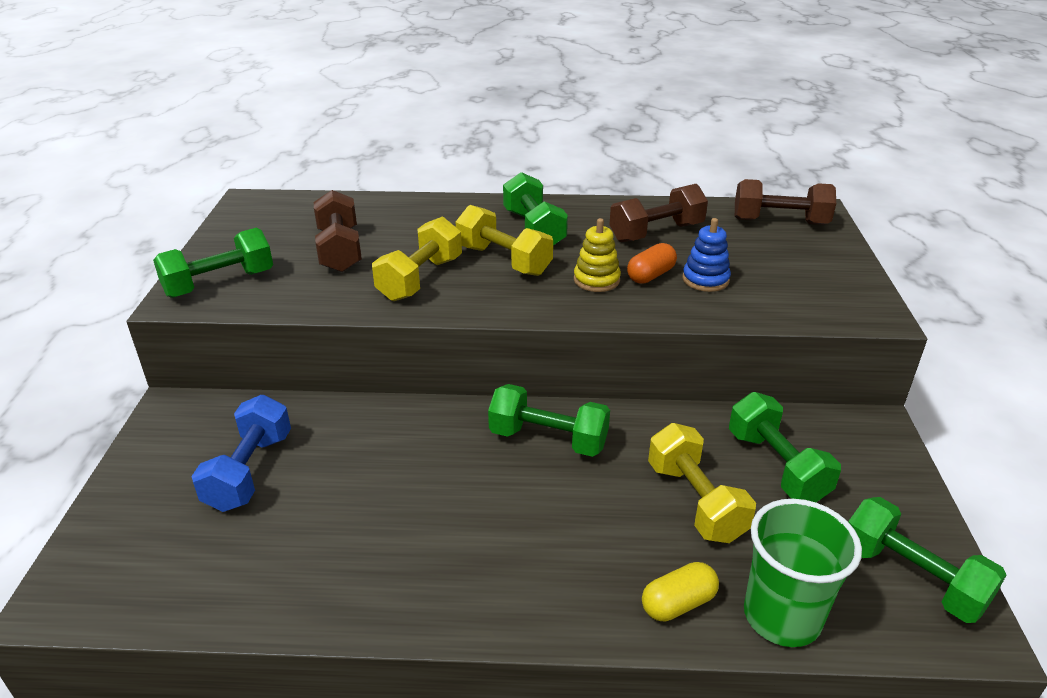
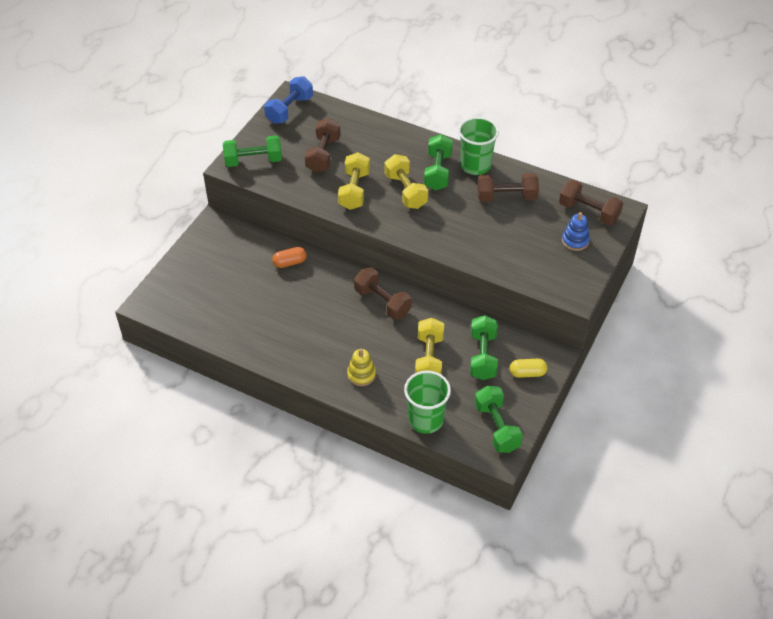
camera: 25 degrees right, 15 degrees up
blue dumbbell [192,395,291,512] -> blue dumbbell moved to [264,76,313,124]
yellow dumbbell [372,217,462,301] -> yellow dumbbell turned 45 degrees counterclockwise [338,152,370,210]
green dumbbell [488,384,610,457] -> brown dumbbell [354,267,412,319]
yellow stacking toy [574,218,621,292] -> yellow stacking toy moved to [347,349,376,386]
orange capsule [627,243,677,284] -> orange capsule moved to [272,247,307,268]
yellow capsule [642,562,719,622] -> yellow capsule moved to [510,359,547,378]
blue stacking toy [683,218,731,292] -> blue stacking toy moved to [562,212,590,251]
none -> green cup [458,117,499,175]

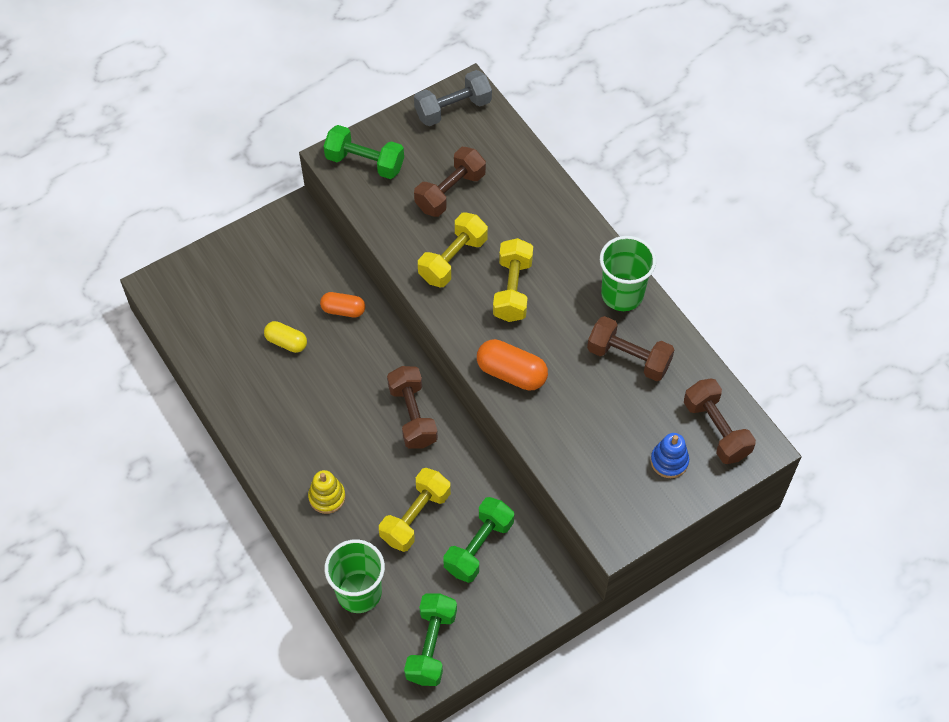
camera: 30 degrees right, 10 degrees up
blue dumbbell [264,76,313,124] -> grey dumbbell [414,70,492,126]
green dumbbell [424,134,453,191] -> none
yellow capsule [510,359,547,378] -> yellow capsule moved to [264,321,307,353]
none -> orange capsule [477,339,548,391]

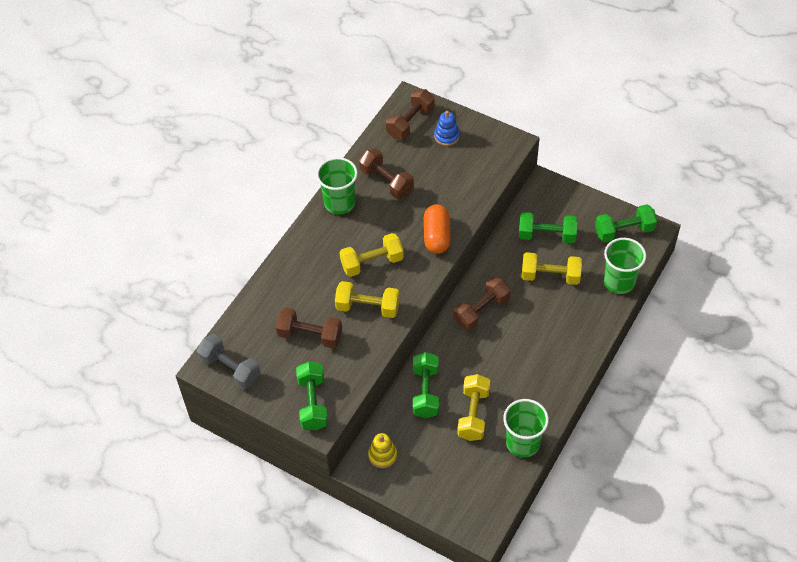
camera: 115 degrees left, 5 degrees down
yellow capsule [264,321,307,353] -> yellow dumbbell [457,374,490,441]
yellow stacking toy [308,470,345,514] -> yellow stacking toy moved to [368,433,397,468]
orange capsule [320,292,365,317] -> green dumbbell [413,352,439,418]
brown dumbbell [587,316,674,381] -> brown dumbbell turned 45 degrees counterclockwise [359,148,414,199]
none -> green cup [503,399,549,458]

